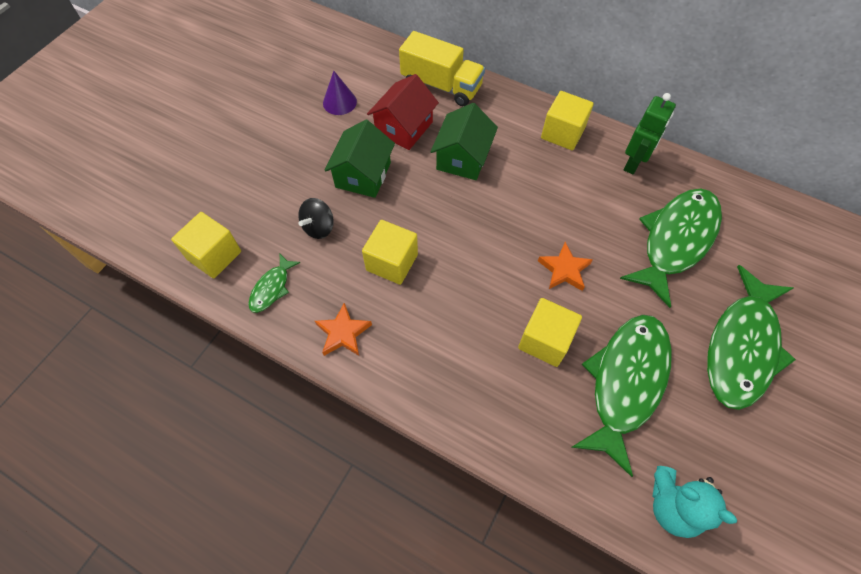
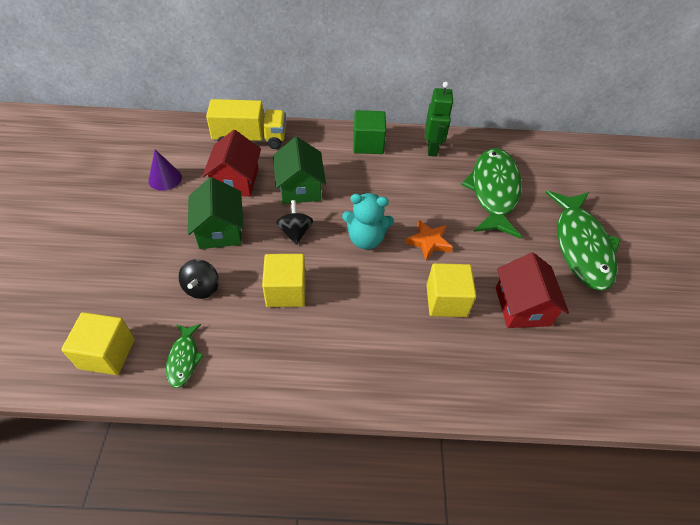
camera: 30 degrees left, 10 degrees down
orange star [315,303,372,356] -> none
yellow cube [541,91,594,150] -> green cube [353,110,386,154]
green fish [571,315,672,477] -> red house [496,252,569,328]
turquoise teddy bear [652,466,737,538] -> turquoise teddy bear moved to [342,193,394,249]
none -> black spinning top [276,200,314,245]

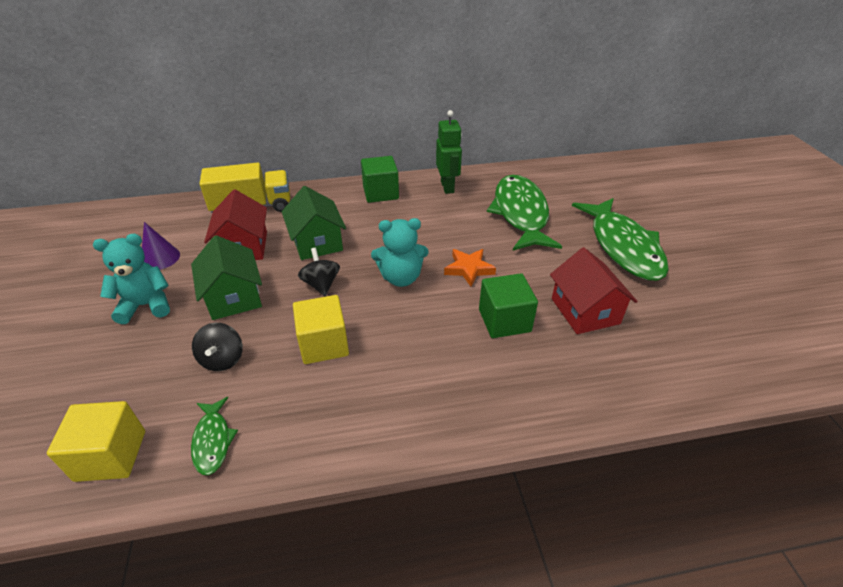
camera: 10 degrees left, 10 degrees down
yellow cube [426,263,476,317] -> green cube [479,273,538,338]
none -> turquoise teddy bear [93,234,170,324]

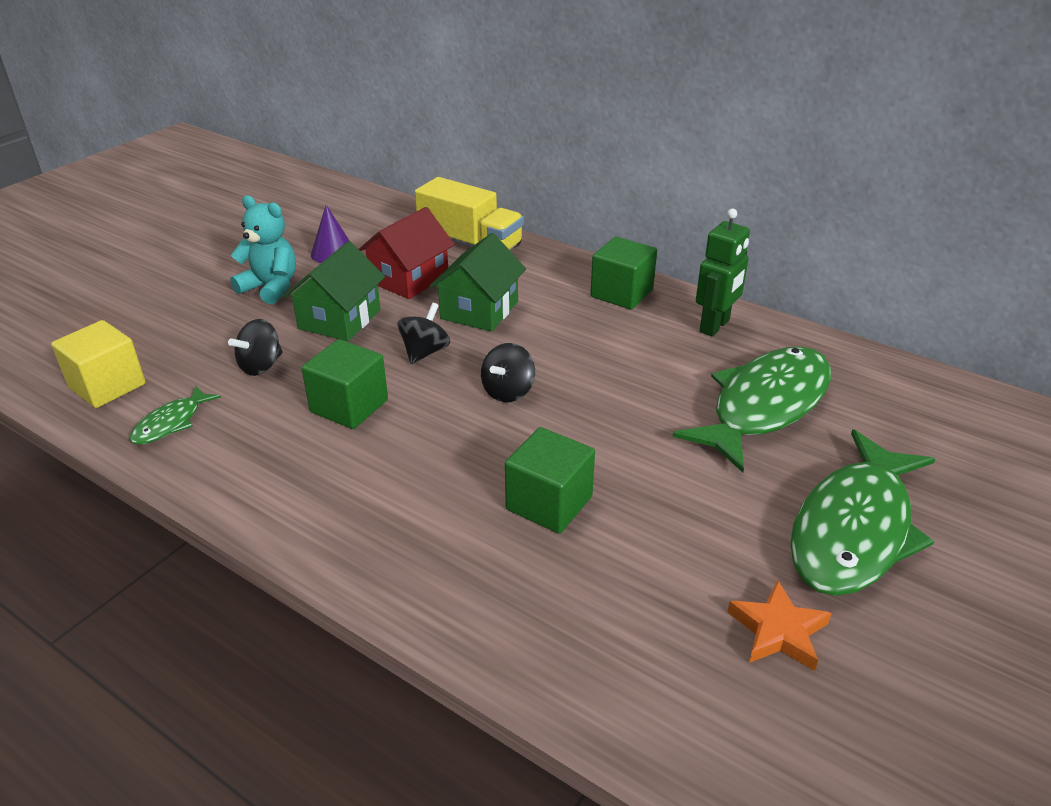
camera: 45 degrees right, 5 degrees down
yellow cube [293,295,349,364] -> green cube [301,339,388,429]
turquoise teddy bear [371,218,429,287] -> black spinning top [481,343,535,402]
orange star [444,249,496,287] -> orange star moved to [727,580,832,671]
red house [550,247,638,334] -> none

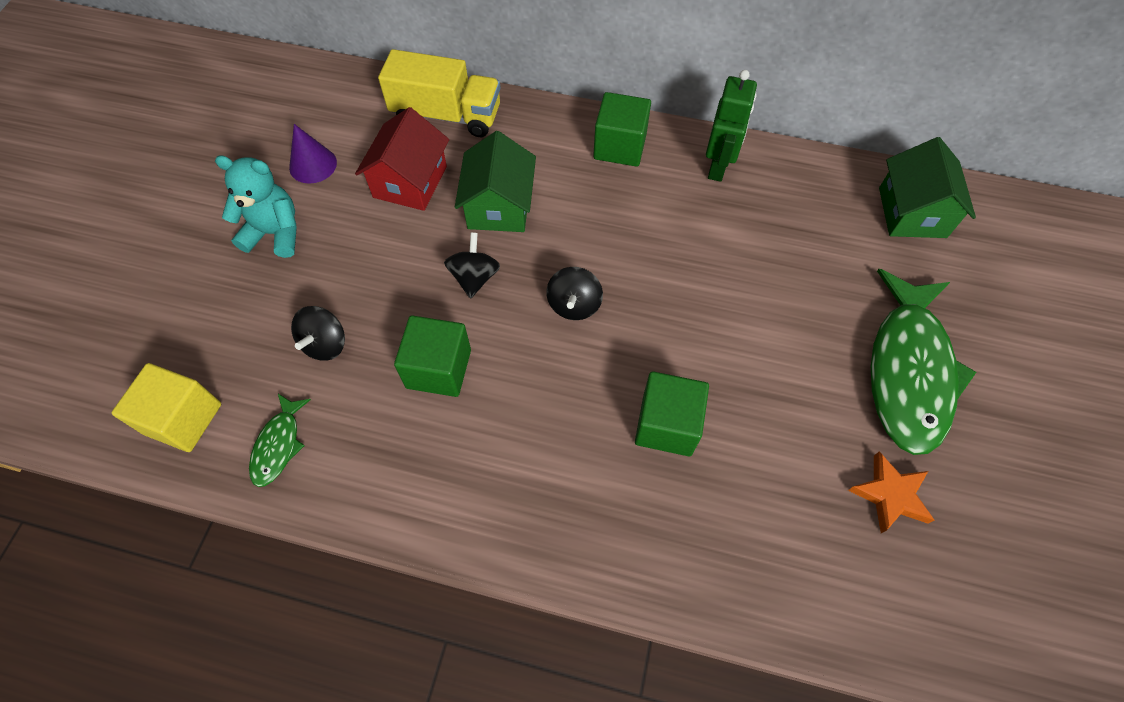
camera: 20 degrees left, 25 degrees up
green house [283,241,385,341] -> green house moved to [879,137,976,238]
green fish [673,347,831,473] -> none

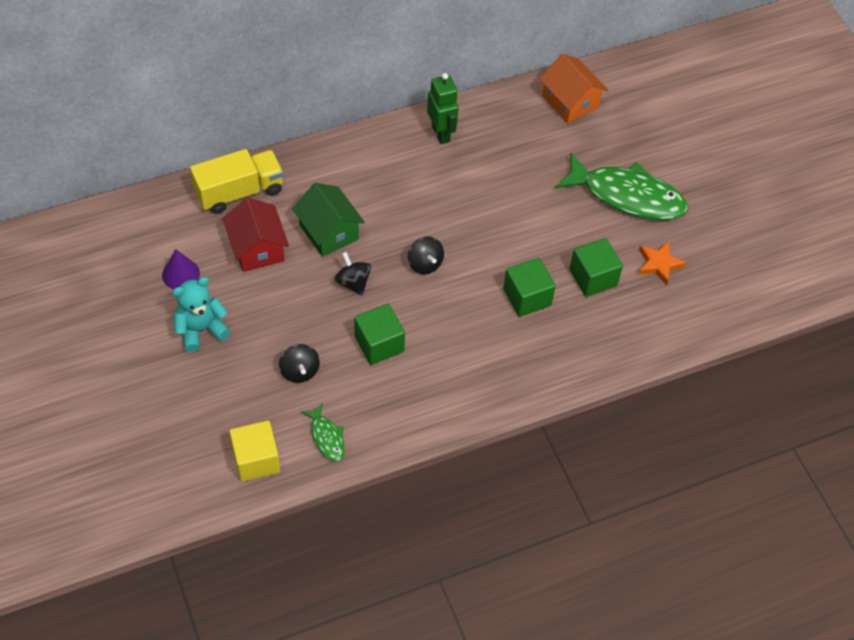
camera: 40 degrees left, 5 degrees down
green cube [593,92,651,167] -> green cube moved to [569,238,623,297]
green fish [871,269,976,455] -> green fish turned 45 degrees counterclockwise [555,152,688,220]
green house [879,137,976,238] -> orange house [540,53,608,123]

